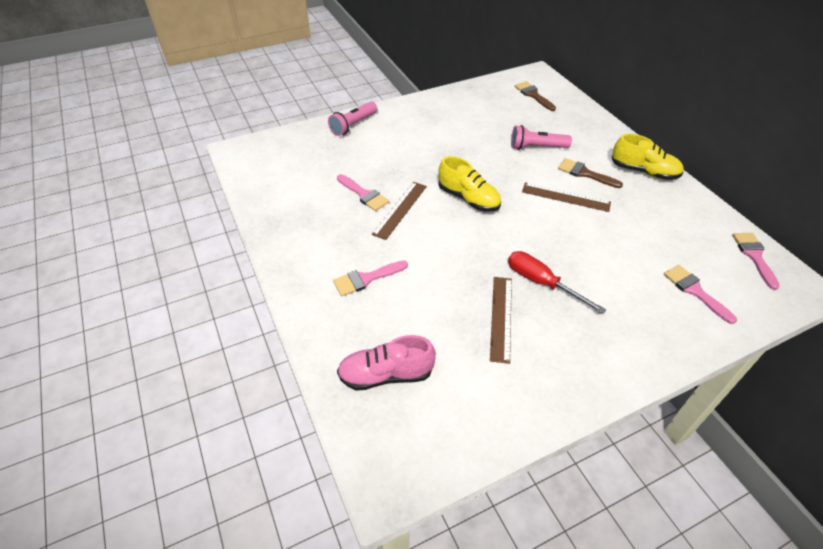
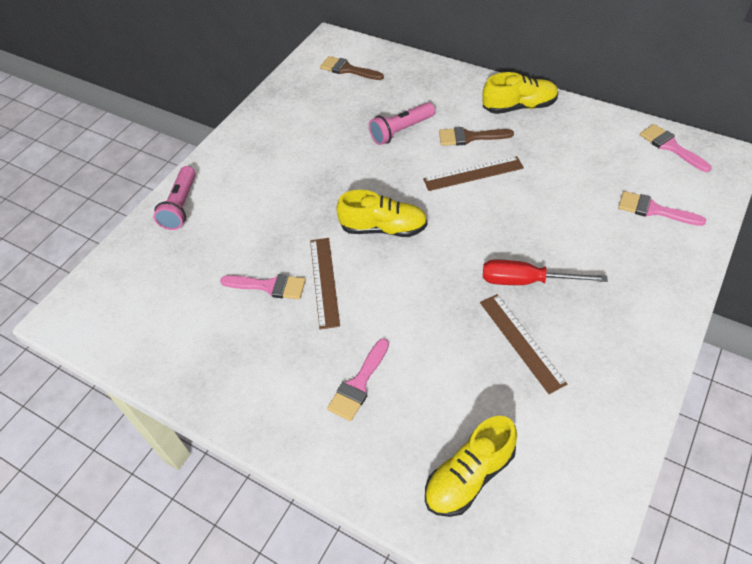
camera: 30 degrees left, 5 degrees up
pink shoe [337,335,436,391] -> yellow shoe [425,416,517,517]

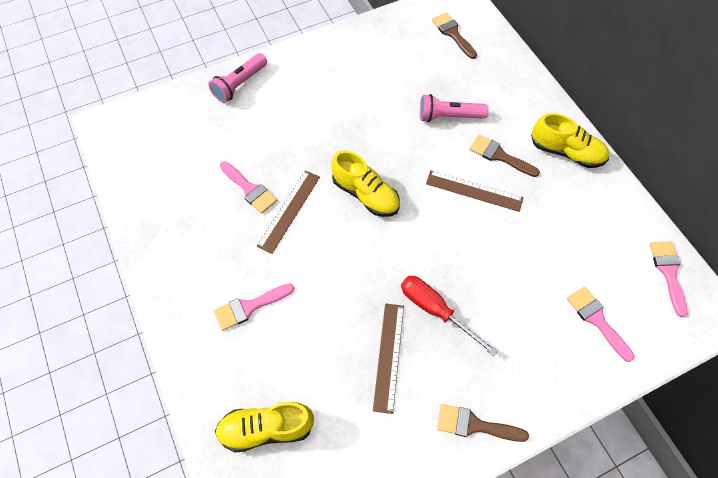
camera: 30 degrees right, 10 degrees up
none -> brown brush [437,404,529,442]

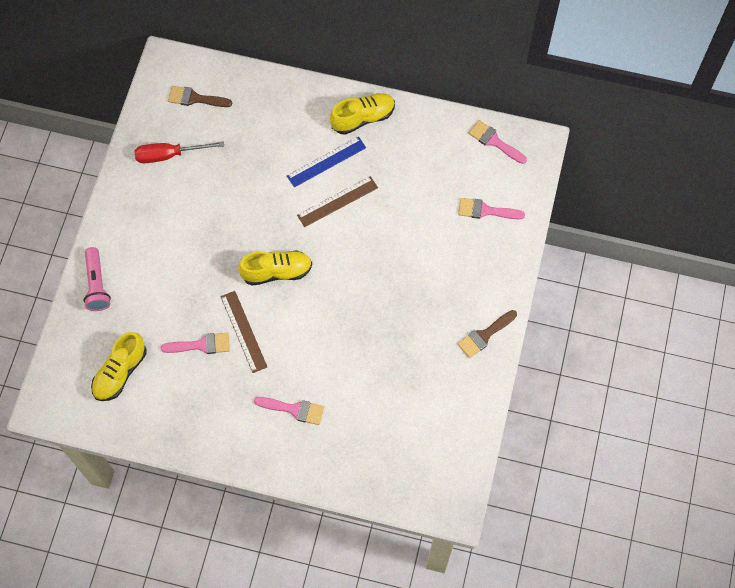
camera: 50 degrees left, 5 degrees up
pink brush [214,283,295,331] -> pink brush turned 90 degrees counterclockwise [254,397,324,425]
yellow shoe [215,402,314,453] -> yellow shoe moved to [91,332,146,401]
brown ruler [373,303,404,414] -> none
red screwdriver [401,276,498,356] -> red screwdriver moved to [135,141,224,163]
pink flashlight [420,94,489,122] -> none
brown brush [470,134,540,177] -> blue ruler [287,136,366,187]

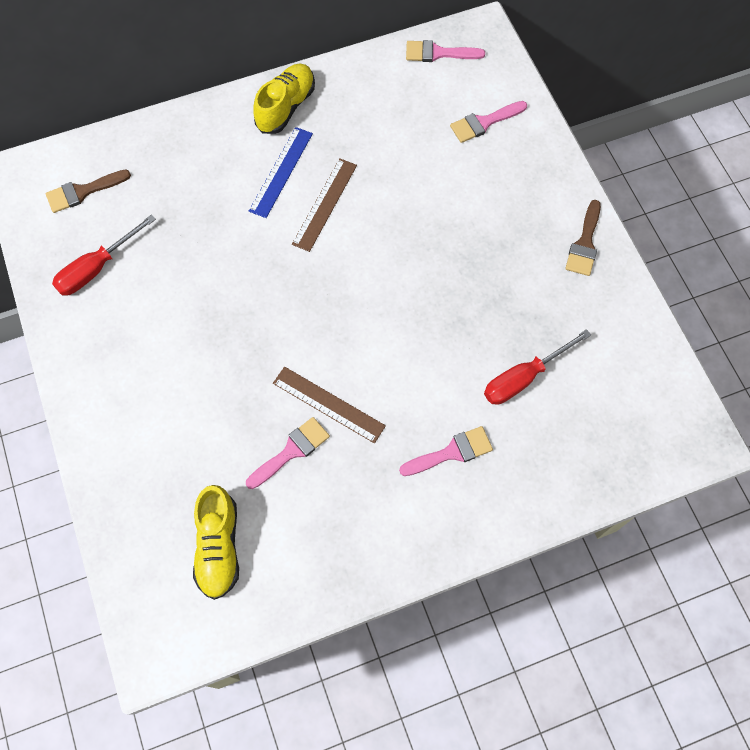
camera: 35 degrees left, 0 degrees up
pink flashlight [83,247,111,311] -> none
yellow shoe [238,250,312,286] -> none
none -> red screwdriver [484,329,591,405]

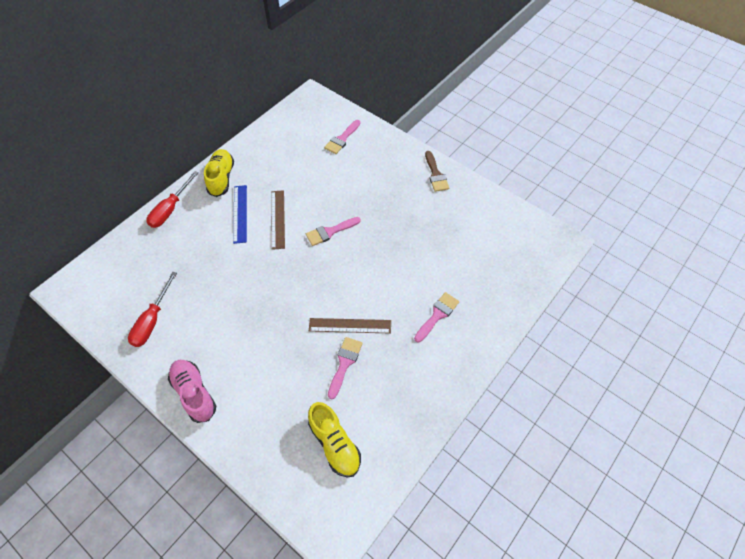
camera: 30 degrees left, 10 degrees down
brown brush [45,170,131,213] -> none
pink brush [406,40,485,62] -> pink brush moved to [306,217,361,246]
red screwdriver [484,329,591,405] -> red screwdriver moved to [147,171,199,228]
none -> pink shoe [168,360,216,423]

